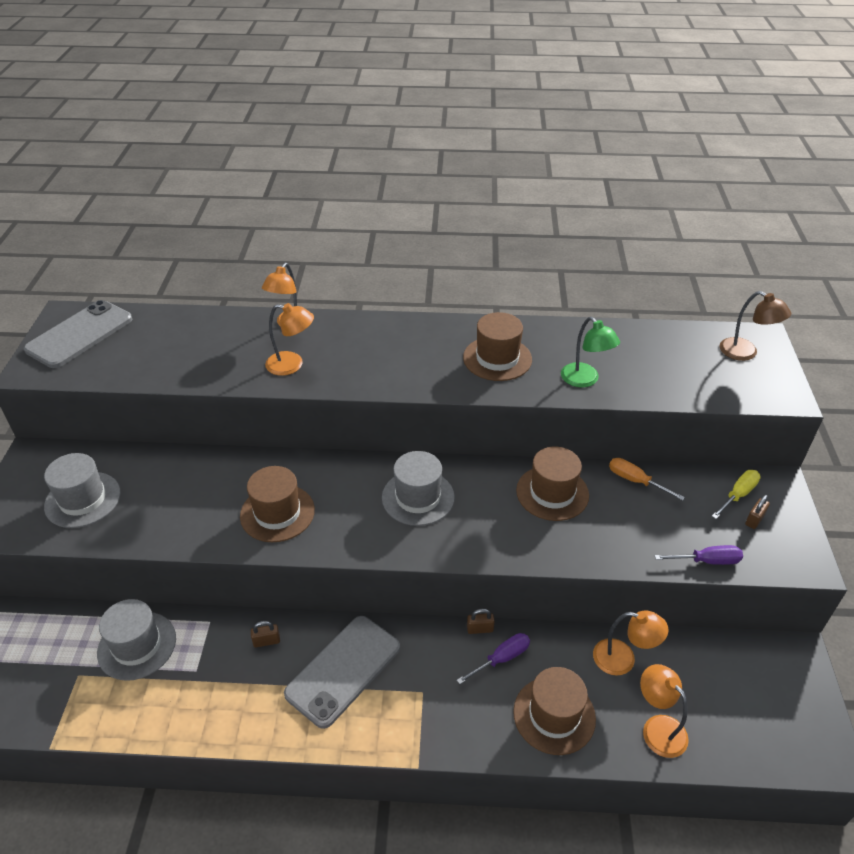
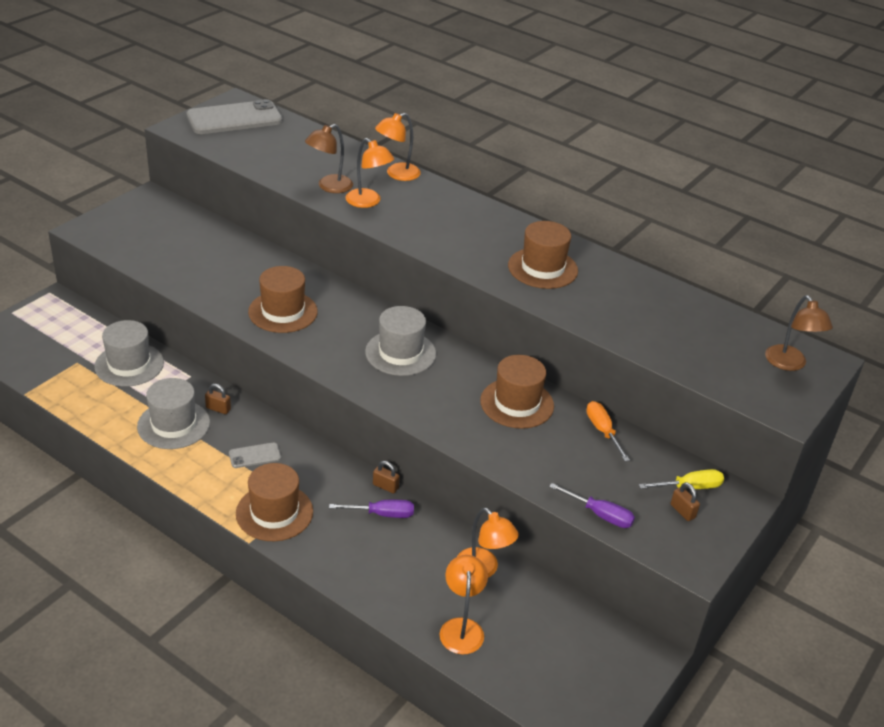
camera: 30 degrees right, 5 degrees down
grey hat [44,453,121,528] -> grey hat moved to [137,378,210,449]
grey phone [284,616,400,729] -> grey phone [229,442,281,468], size x0.45
brown hat [513,667,596,755] -> brown hat moved to [236,463,313,541]
green lamp [561,317,620,387] -> none
brown padlock [745,495,770,529] -> brown padlock turned 75 degrees clockwise [671,482,700,521]
none -> brown lamp [305,124,353,193]

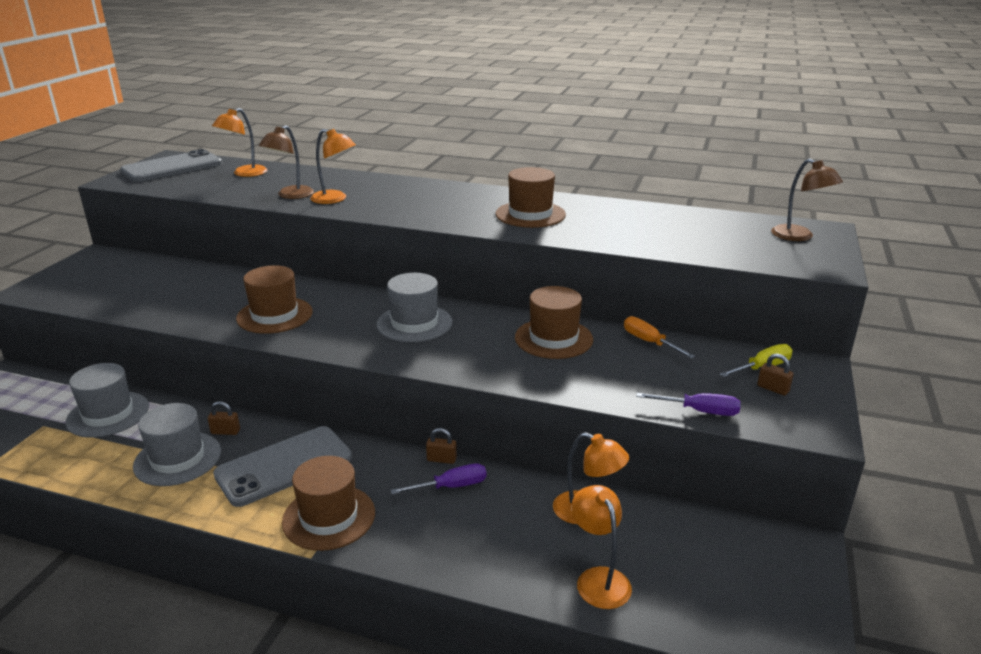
camera: 15 degrees left, 10 degrees down
grey phone [229,442,281,468] -> grey phone [213,426,352,507], size x2.20
orange lamp [375,113,421,181] -> orange lamp moved to [212,108,267,177]

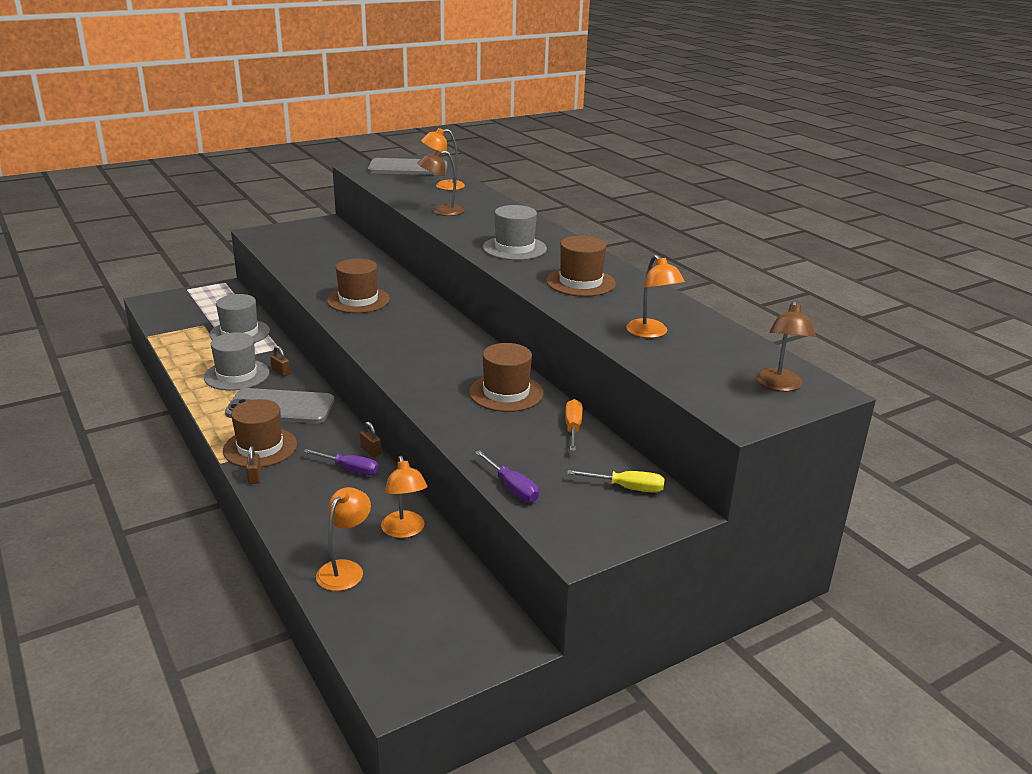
camera: 40 degrees right, 0 degrees up
orange lamp [310,129,356,204] -> orange lamp moved to [626,255,685,338]
grey hat [376,273,452,342] -> grey hat moved to [483,205,547,260]
brown padlock [757,353,794,396] -> brown padlock moved to [246,446,261,484]

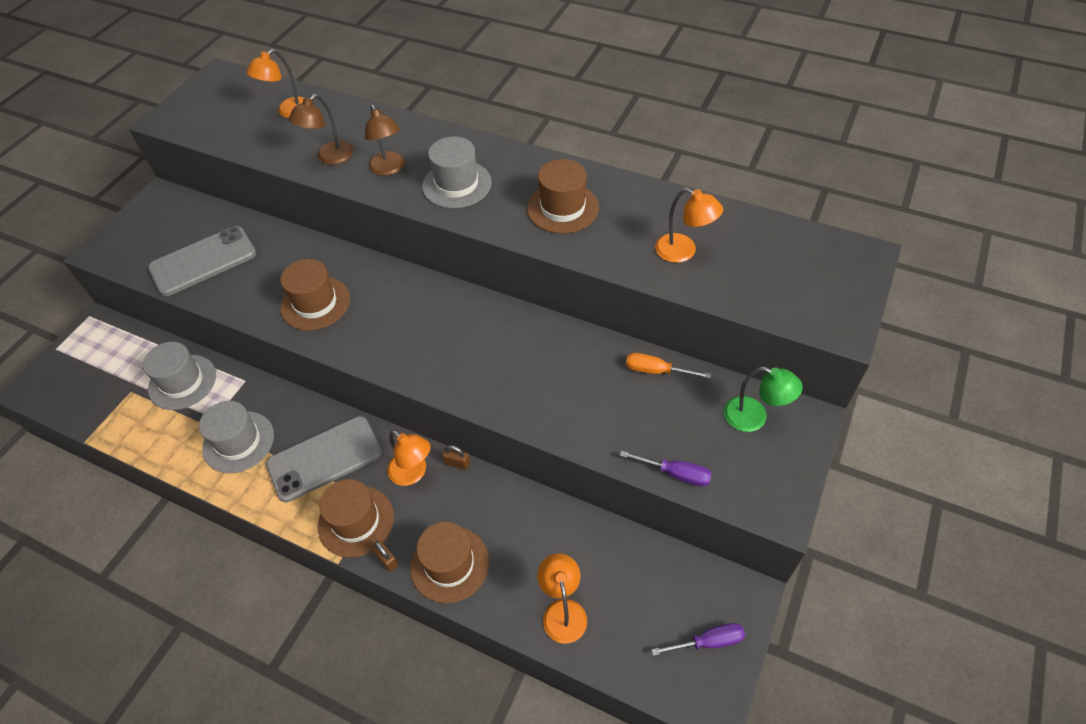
camera: 30 degrees left, 25 degrees up
brown padlock [270,346,290,377] -> none
purple screwdriver [303,449,379,475] -> purple screwdriver moved to [651,623,745,656]
grey phone [368,158,447,175] -> grey phone moved to [148,226,256,296]
orange lamp [381,456,427,538] -> orange lamp moved to [387,430,431,486]
brown hat [469,343,544,412] -> brown hat moved to [410,522,489,603]
orange screwdriver [565,399,583,451] -> orange screwdriver turned 45 degrees counterclockwise [626,353,711,378]
yellow screwdriver [567,470,664,493] -> green lamp [724,367,803,432]
brown lamp [756,300,816,391] -> brown lamp moved to [365,105,405,176]

